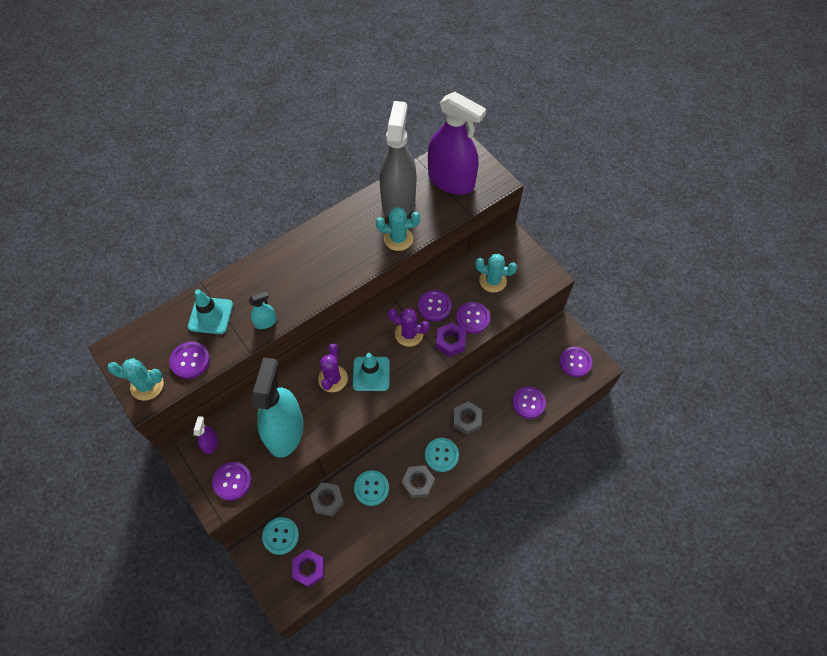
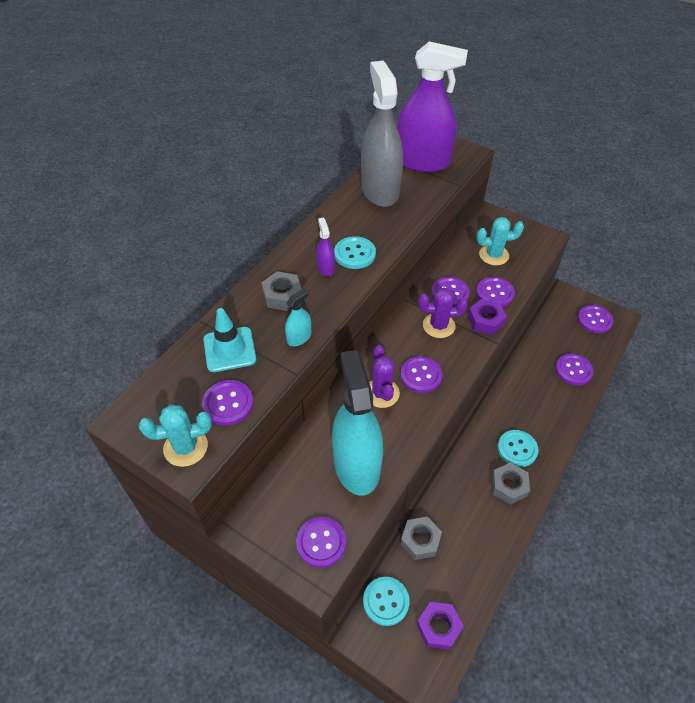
camera: 20 degrees left, 10 degrees down
purple spray bottle [194,416,218,454] -> purple spray bottle moved to [316,218,335,277]
turquoise traffic cone [353,353,390,391] -> purple button [400,356,442,393]
turquoise button [354,470,389,506] -> turquoise button moved to [334,236,376,269]
turquoise cactus [376,207,420,251] -> none
grey nut [453,401,482,435] -> grey nut moved to [261,271,302,311]

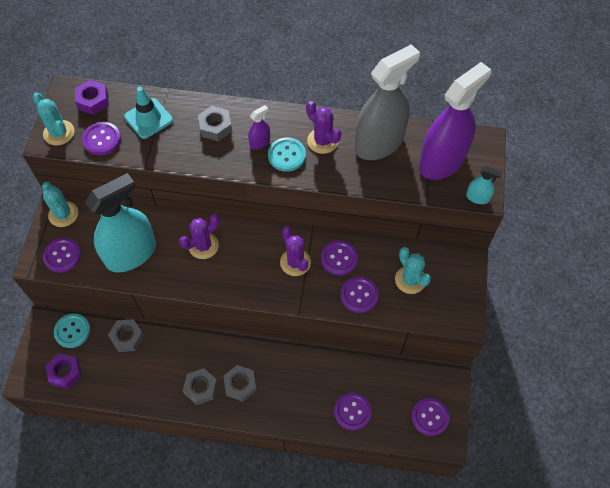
camera: 65 degrees right, 10 degrees up
turquoise spray bottle [285,288,311,346] -> turquoise spray bottle moved to [466,166,502,204]
purple spray bottle [397,41,468,172] -> purple spray bottle turned 120 degrees counterclockwise [419,62,491,180]
purple button [400,356,442,393] -> none
purple nut [468,299,507,335] -> purple nut moved to [75,80,109,115]
turquoise button [497,430,539,467] -> grey nut [223,365,257,402]
none -> turquoise cactus [42,182,78,227]
none -> purple cactus [306,101,341,154]

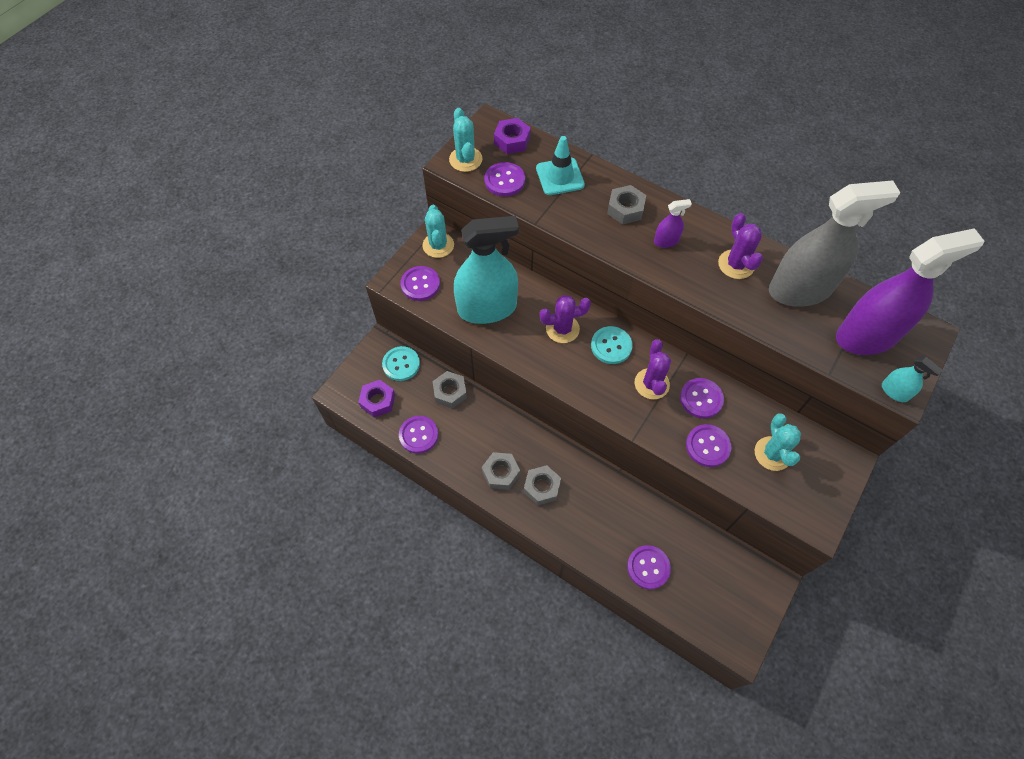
camera: 25 degrees right, 0 degrees up
turquoise button [268,138,306,172] -> turquoise button moved to [591,326,633,364]
purple button [412,398,449,436] -> purple button moved to [399,416,438,454]

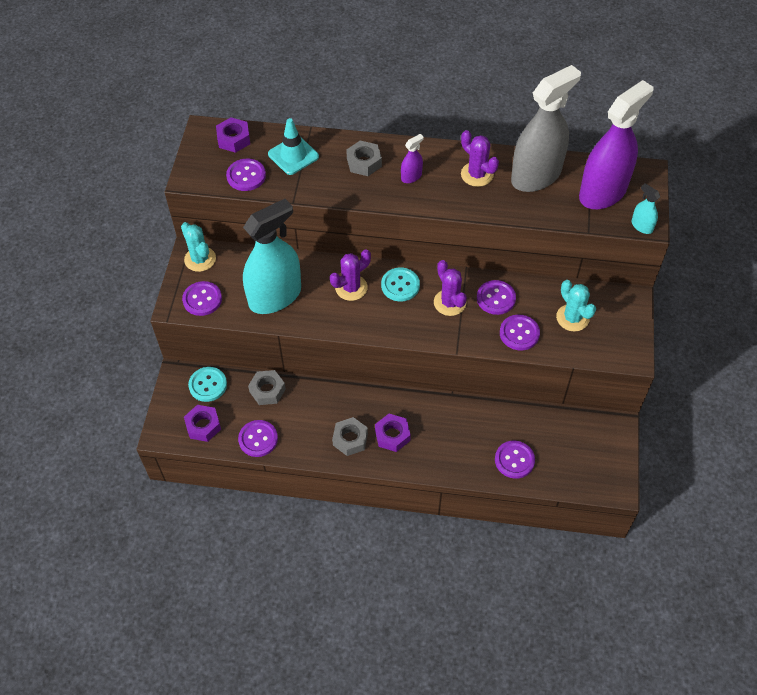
camera: 25 degrees left, 5 degrees down
turquoise cactus [449,108,483,172] -> none
grey nut [524,465,561,505] -> purple nut [375,414,411,452]
turquoise spray bottle [882,356,942,402] -> turquoise spray bottle turned 150 degrees counterclockwise [632,183,660,234]

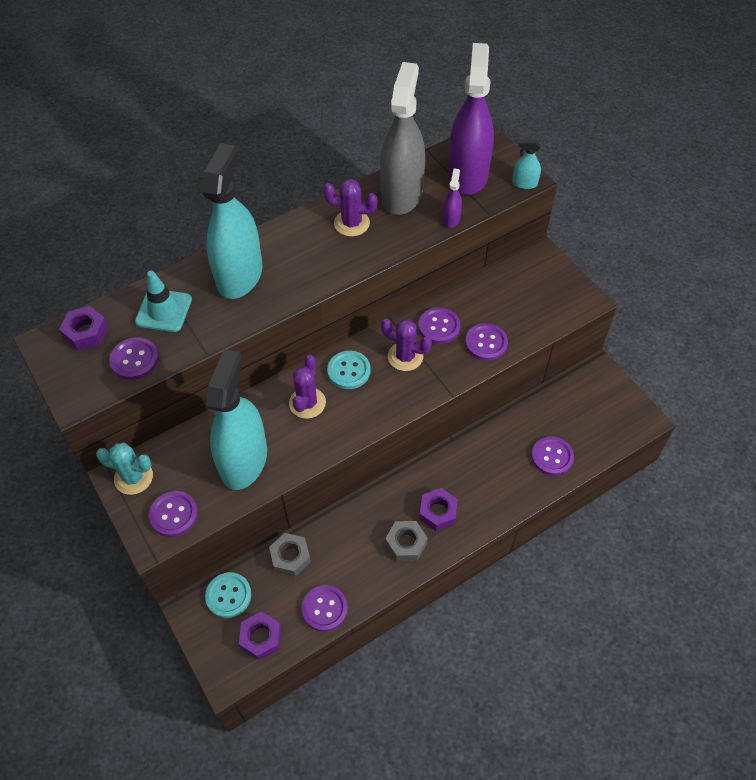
camera: 40 degrees left, 0 degrees up
grey nut [346,141,382,176] -> turquoise spray bottle [202,143,263,299]
purple spray bottle [401,134,424,183] -> purple spray bottle moved to [443,169,462,228]
turquoise cactus [556,280,596,331] -> none

